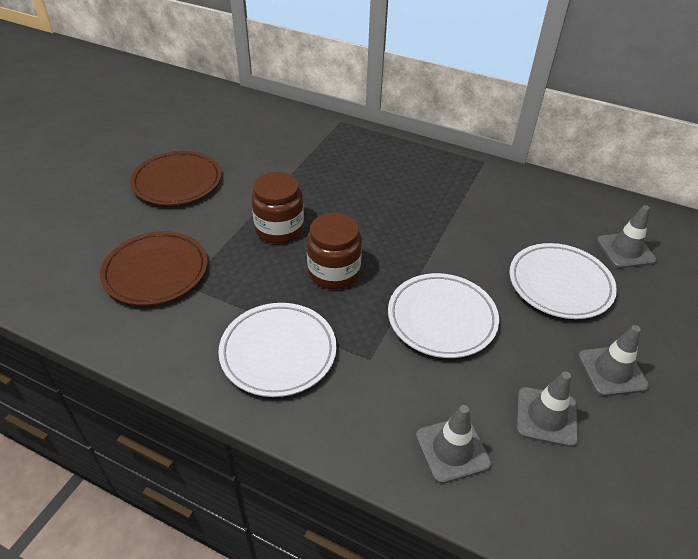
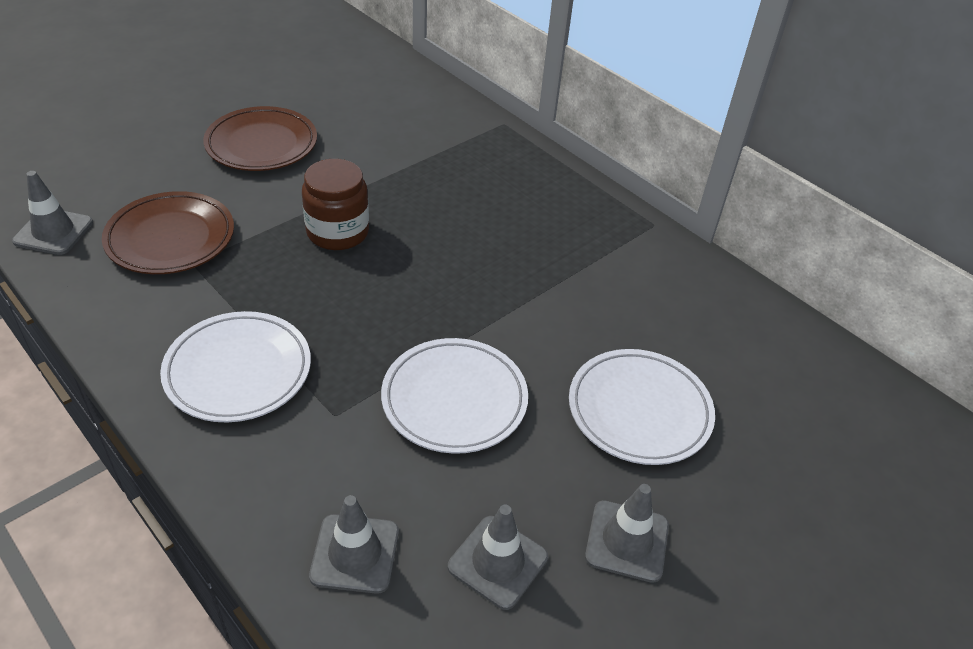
camera: 20 degrees right, 0 degrees up
brown jar [307,213,362,289] -> none
grey traffic cone [597,205,657,268] -> grey traffic cone moved to [12,171,93,255]

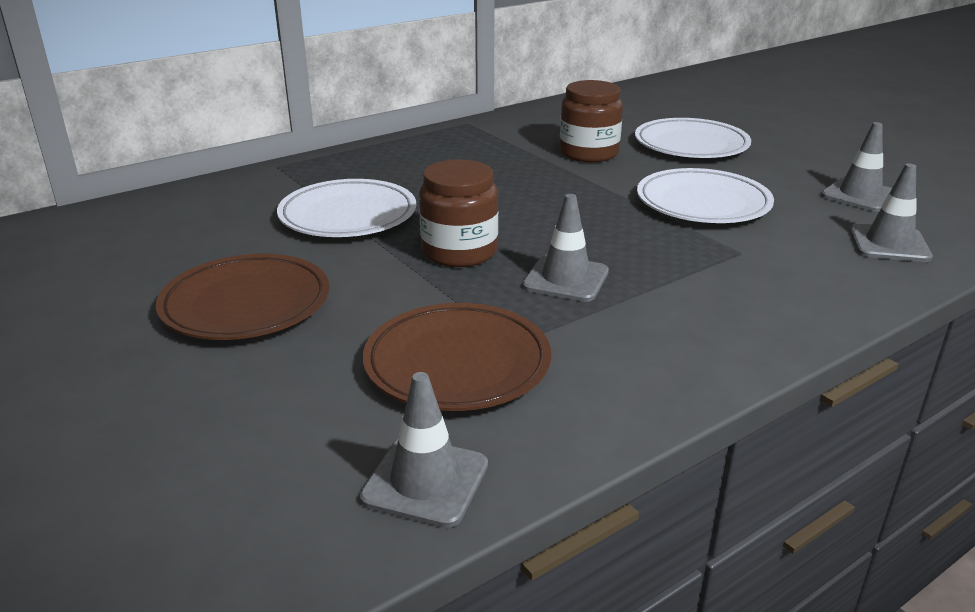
camera: 80 degrees left, 15 degrees down
white plate [160,311,311,422] -> white plate moved to [277,179,416,237]
grey traffic cone [585,484,669,583] -> grey traffic cone moved to [522,194,609,302]
none -> brown jar [560,80,623,162]

